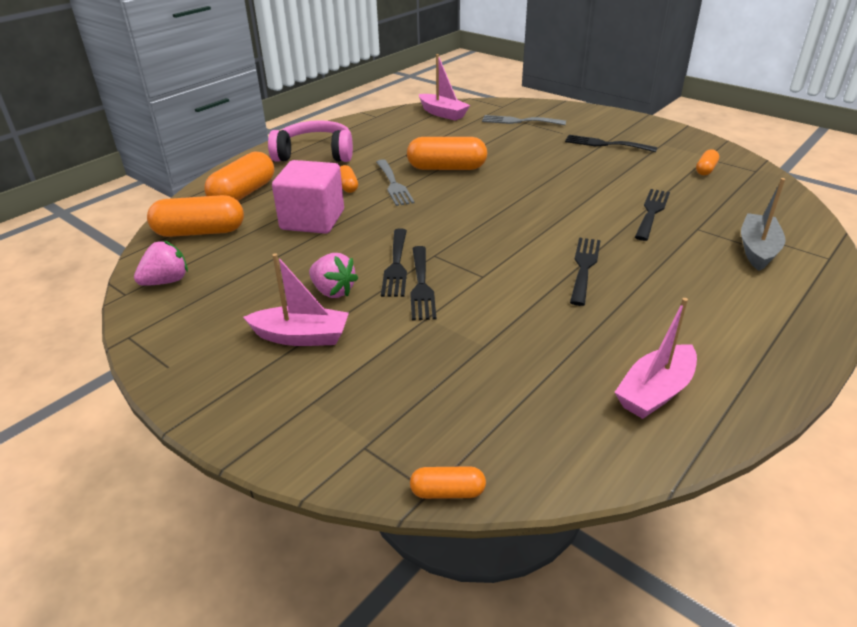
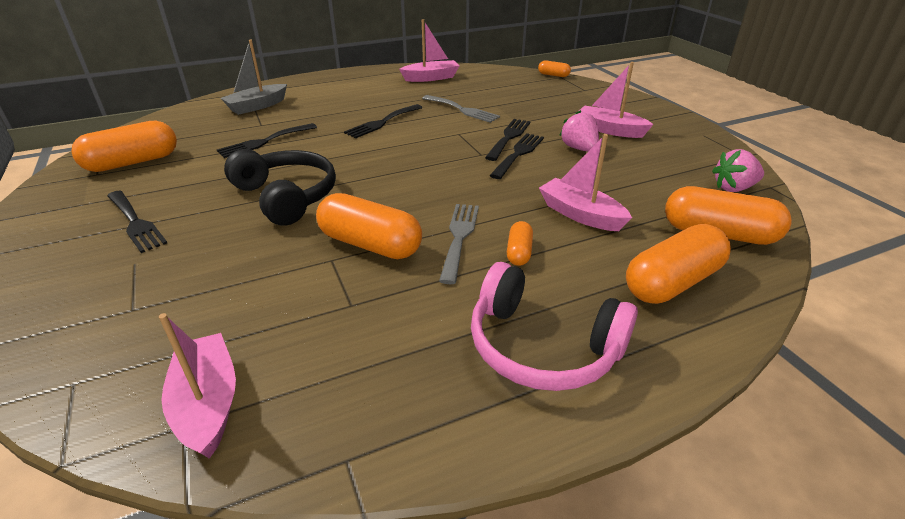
camera: 155 degrees left, 0 degrees up
pink cube [272,160,344,234] -> pink boat [539,134,632,231]
grey fork [482,115,566,125] -> grey fork moved to [422,95,500,123]
orange capsule [696,149,719,175] -> orange capsule [71,121,177,172], size x1.99
none -> black headphones [224,149,336,226]

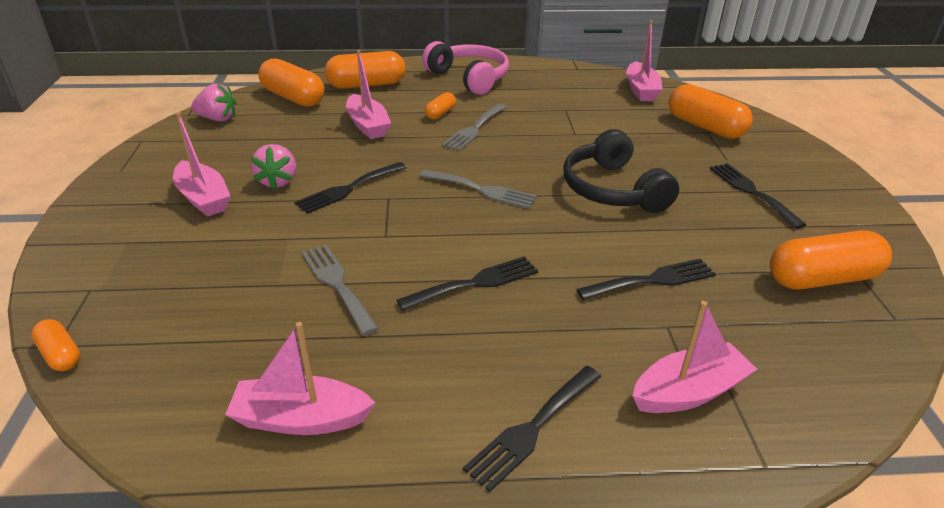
camera: 160 degrees left, 0 degrees up
grey boat [221,40,287,115] -> pink boat [633,301,757,413]
orange capsule [316,193,422,259] -> orange capsule moved to [669,84,753,139]
black fork [485,119,531,161] -> black fork moved to [463,366,602,492]
none -> grey fork [420,169,537,209]

